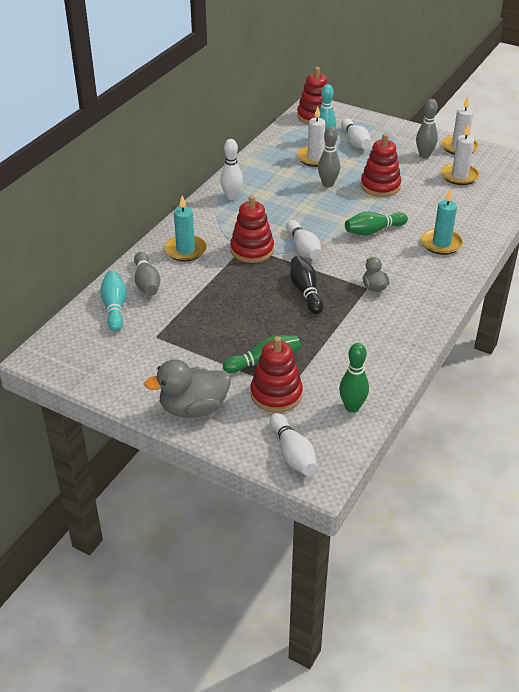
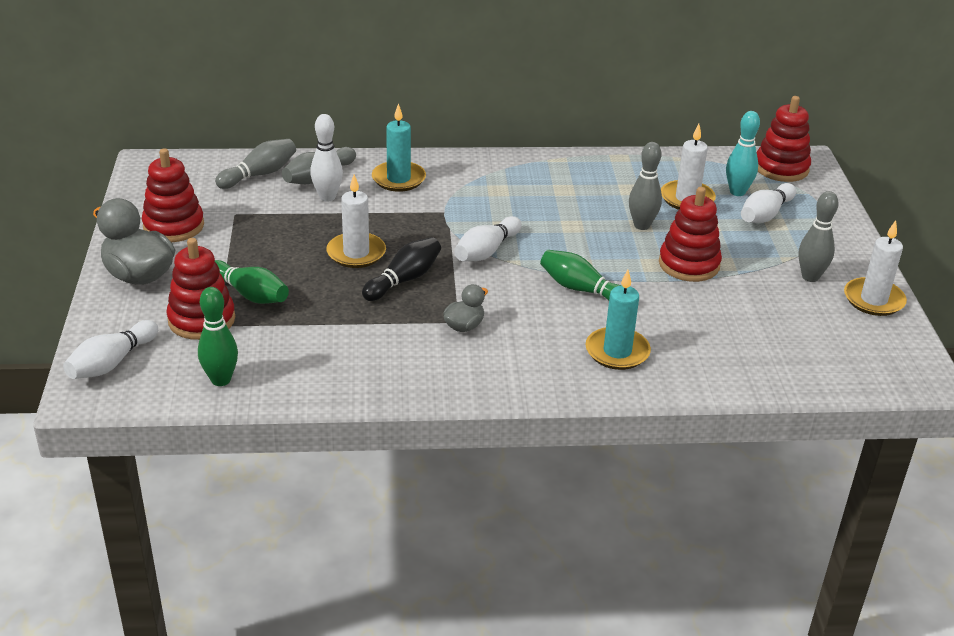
camera: 55 degrees right, 5 degrees down
turquoise bowling pin [100,270,126,332] -> grey bowling pin [215,139,296,189]
white bowling pin [220,139,243,200] -> white bowling pin moved to [310,114,343,201]
red stacking toy [230,195,274,263] -> red stacking toy moved to [142,148,204,242]
white candle [441,123,480,185] -> white candle moved to [326,175,386,268]

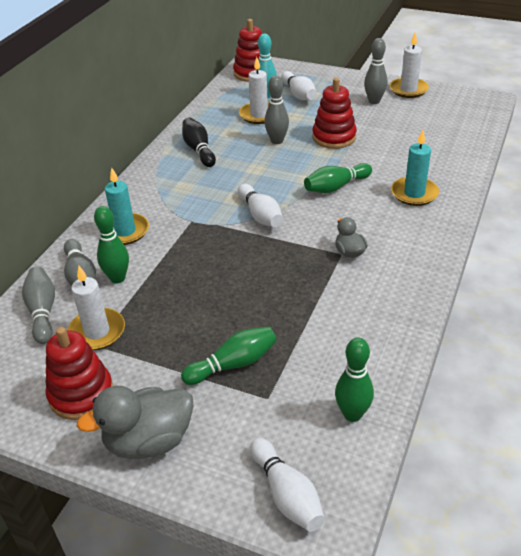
camera: 60 degrees left, 5 degrees up
red stacking toy [166,238,235,340] -> none
white bowling pin [310,114,343,201] -> green bowling pin [94,206,129,283]
white candle [326,175,386,268] -> white candle moved to [67,266,125,350]
black bowling pin [362,237,441,301] -> black bowling pin moved to [182,117,216,167]

